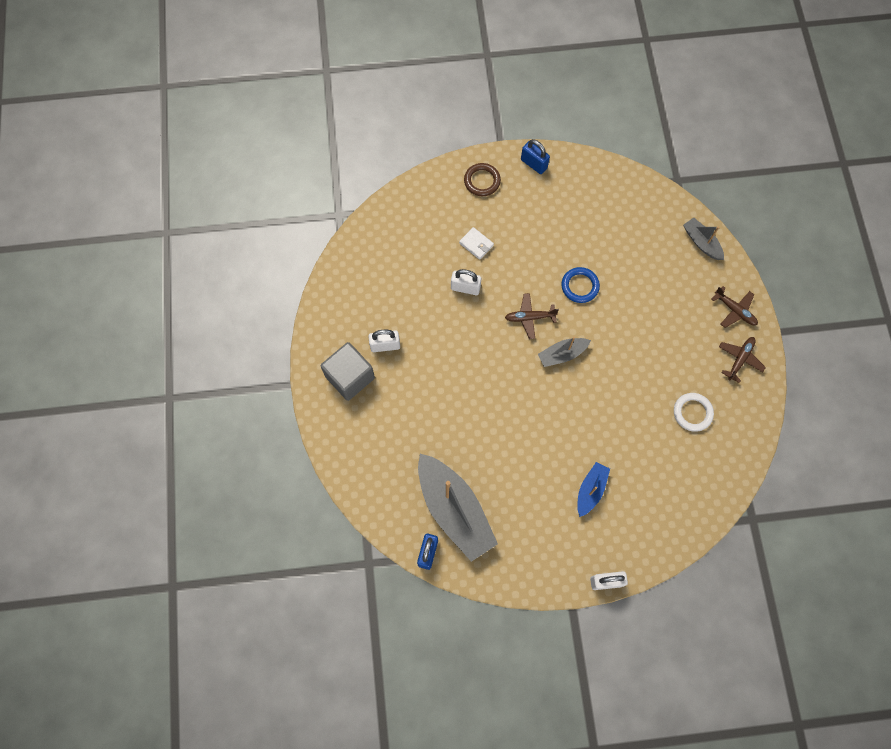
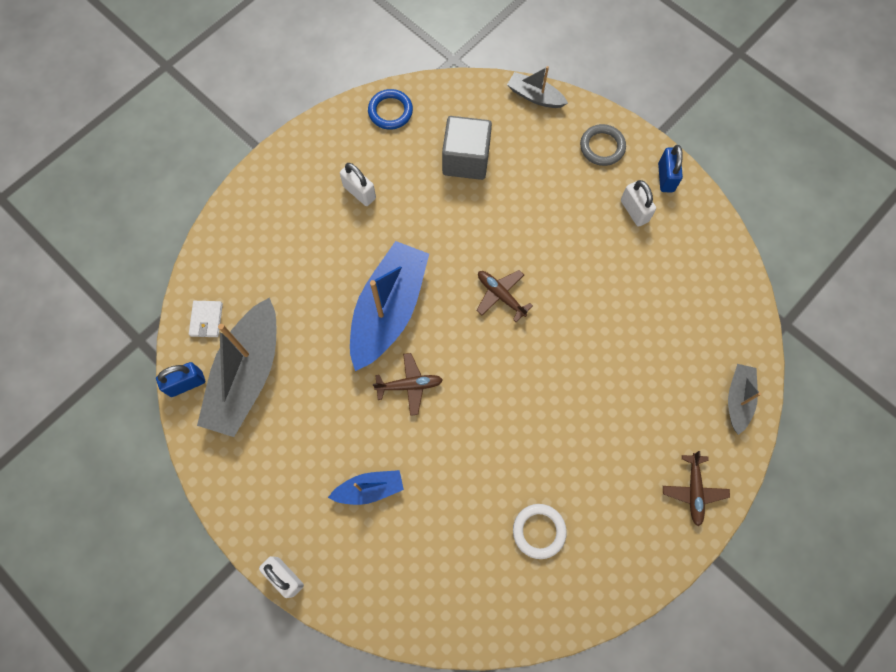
camera: 50 degrees right, 0 degrees up
grey cube [320,342,375,401] -> grey cube moved to [442,116,492,180]
white padlock [451,269,481,295] -> white padlock moved to [621,180,656,227]
white wallet [459,227,494,260] -> white wallet moved to [189,301,223,337]
brown ring [464,163,501,196] -> grey ring [580,124,626,166]
grey boat [538,337,591,367] -> grey boat moved to [507,66,568,108]
blue ring [561,267,600,303] -> blue ring moved to [368,89,413,130]
brown plane [719,337,766,383] -> brown plane moved to [373,353,443,416]
none -> blue boat [350,241,429,371]

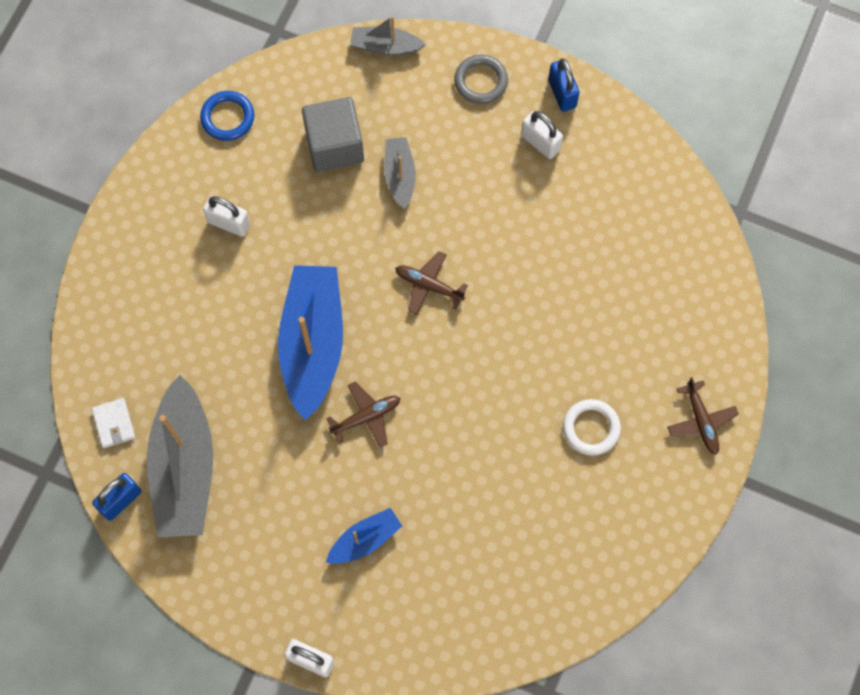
camera: 20 degrees left, 0 degrees up
white ring [513,504,567,559] -> white ring moved to [563,399,621,455]
grey boat [728,364,761,435] -> grey boat moved to [384,137,416,209]

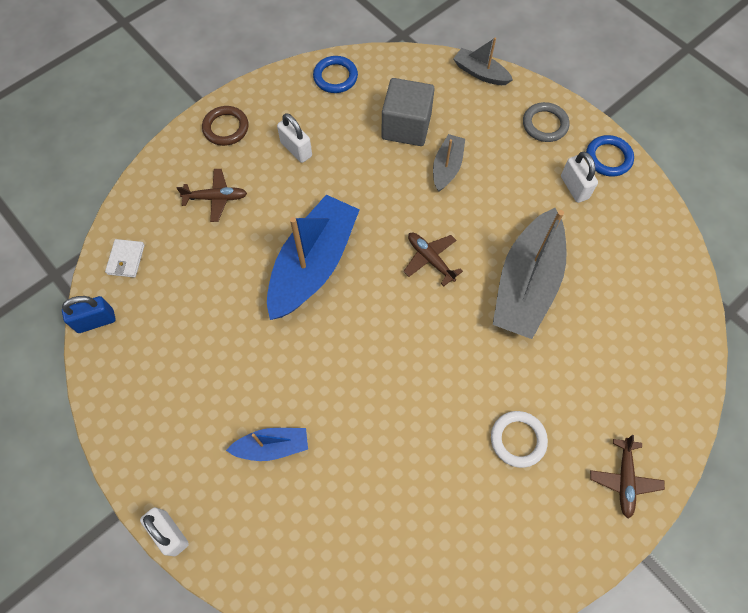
camera: 25 degrees right, 5 degrees down
grey boat [147,375,213,537] -> grey boat moved to [493,208,567,339]
brown plane [326,381,400,448] -> brown plane moved to [177,169,247,222]
blue padlock [548,58,580,112] -> blue ring [586,135,634,177]
none -> brown ring [202,106,249,146]

